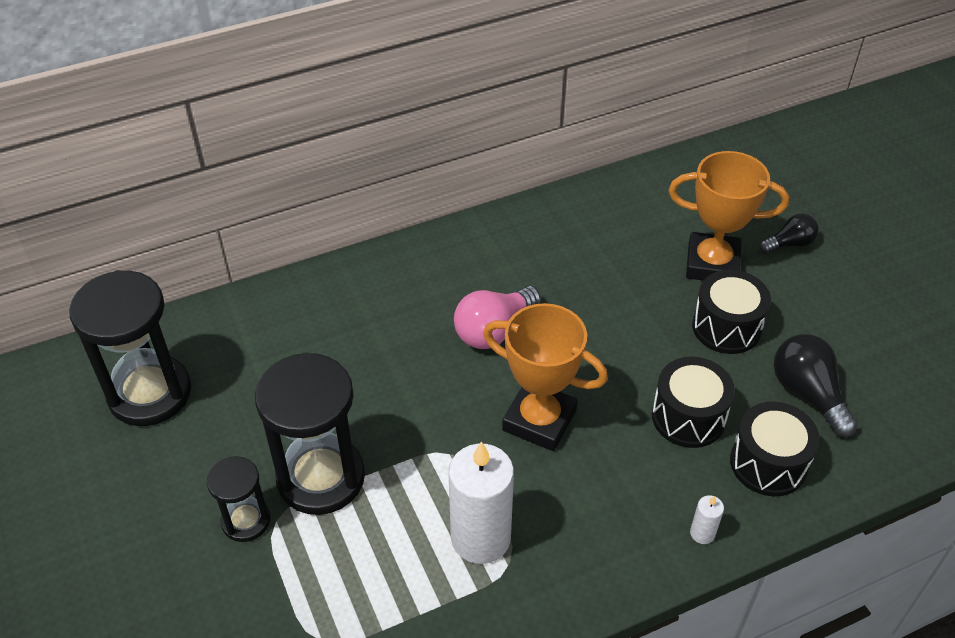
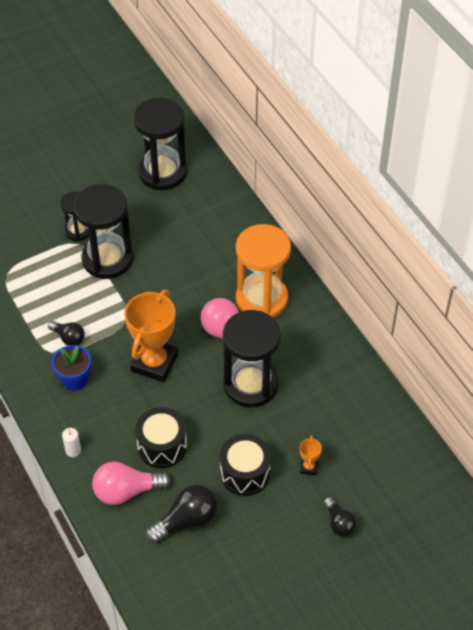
camera: 85 degrees right, 5 degrees up
white candle [448,441,514,564] -> black light bulb [48,321,85,346]
orange trophy [669,151,789,281] -> orange trophy [300,435,322,475], size x0.43
black drum [730,402,820,496] -> pink light bulb [92,462,171,505]
none -> blue flower pot [52,345,91,391]
none -> black hourglass [223,310,281,407]
none -> orange hourglass [236,224,291,318]

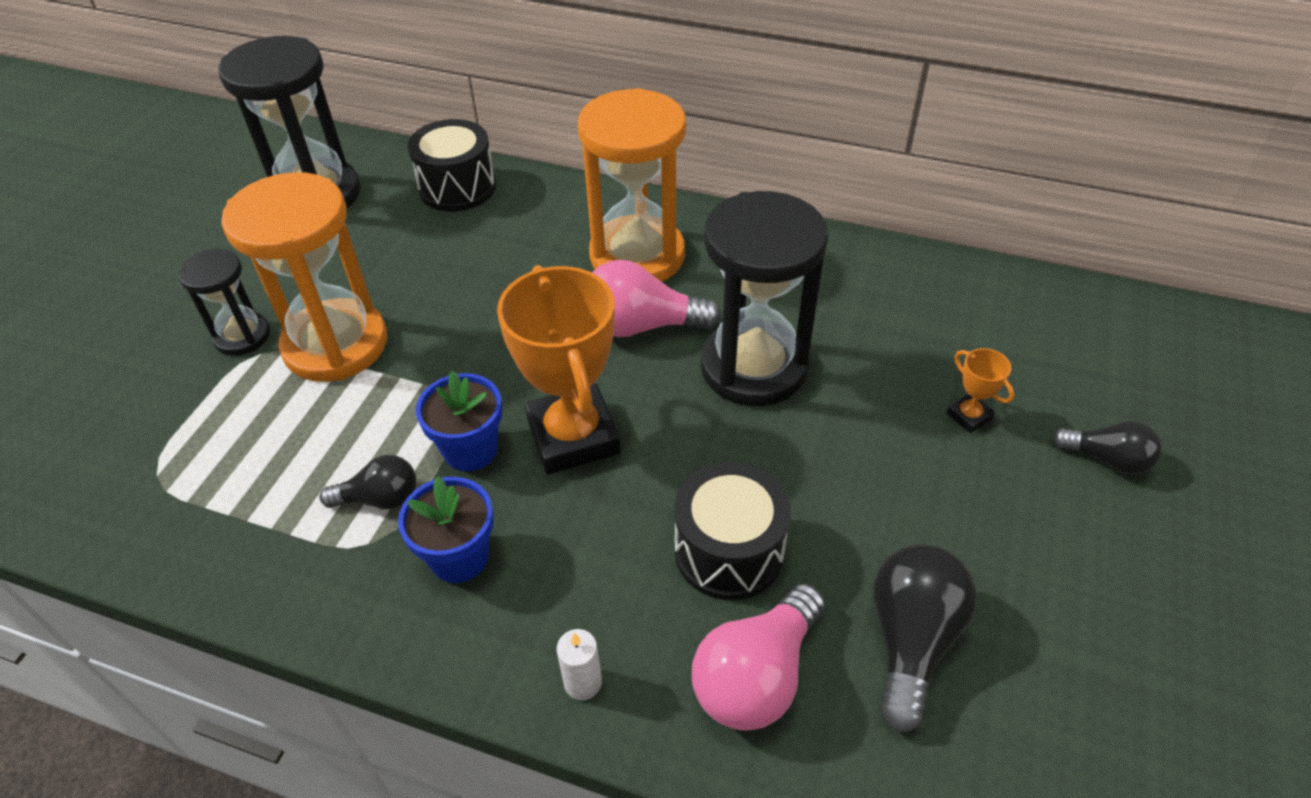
camera: 40 degrees left, 5 degrees down
black hourglass [73,184,133,279] -> orange hourglass [221,172,387,382]
black drum [220,434,271,496] -> black drum moved to [407,119,496,212]
none -> blue flower pot [416,371,502,472]

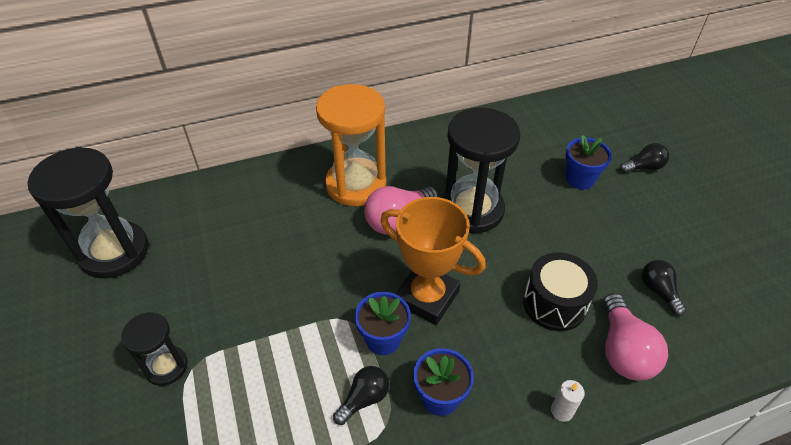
camera: 40 degrees left, 0 degrees up
orange hourglass [221,172,387,382] -> none
black drum [407,119,496,212] -> none
black light bulb [873,544,977,733] -> black light bulb [641,260,686,316], size x0.62
orange trophy [947,348,1014,433] -> blue flower pot [566,135,612,189]

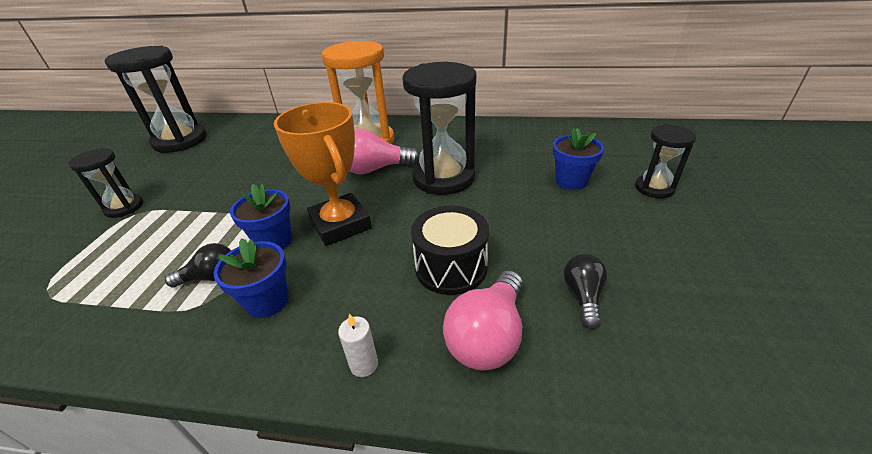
camera: 30 degrees right, 10 degrees down
black light bulb [620,143,669,173] -> black hourglass [635,124,696,198]

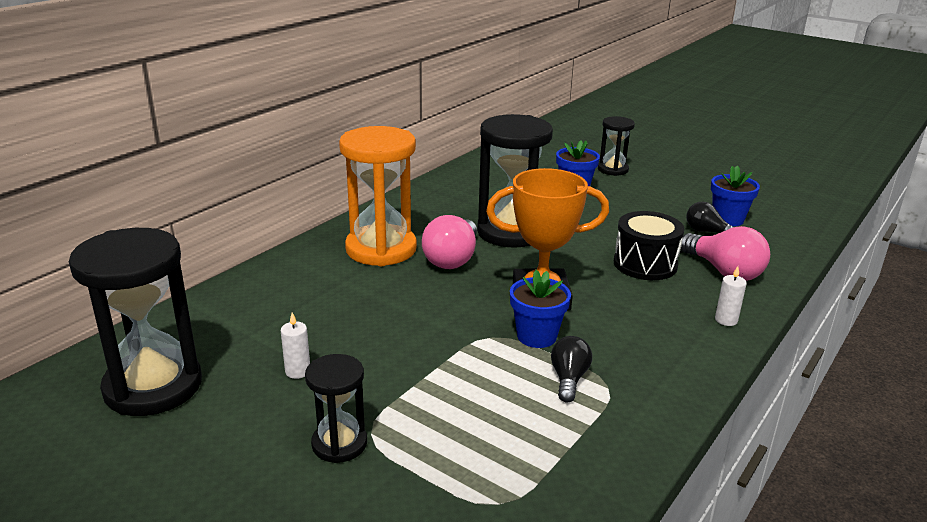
camera: 65 degrees left, 10 degrees down
blue flower pot [213,238,289,318] -> blue flower pot moved to [711,165,760,226]
none -> white candle [281,313,310,379]

